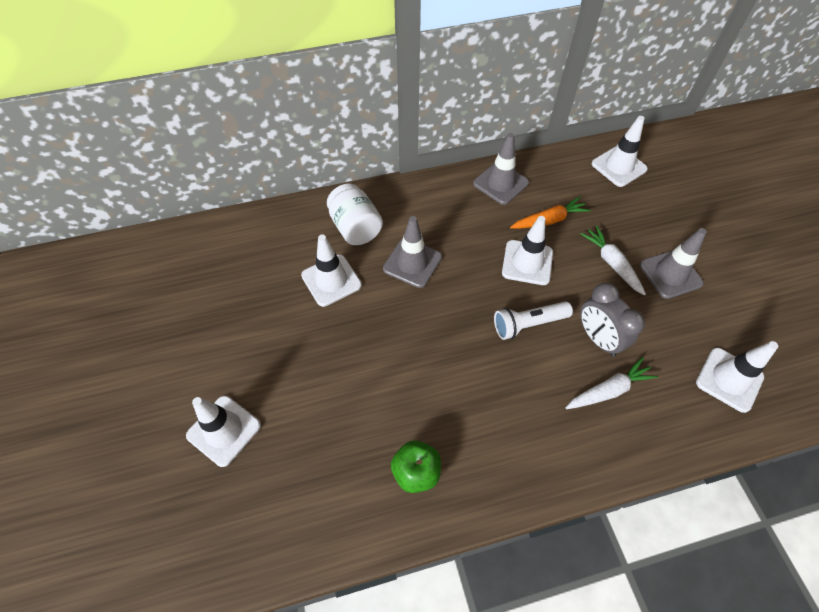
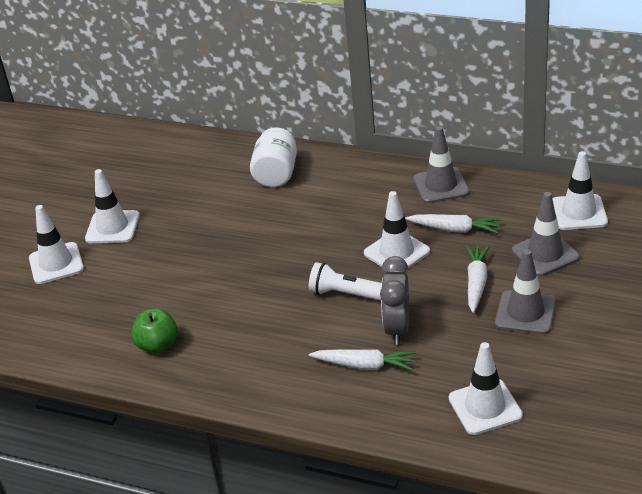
camera: 40 degrees right, 20 degrees down
white traffic cone [301,235,362,307] -> white traffic cone moved to [85,169,140,243]
grey traffic cone [383,216,442,288] -> grey traffic cone moved to [512,192,580,276]
orange carrot [510,196,591,229] -> white carrot [405,214,501,234]

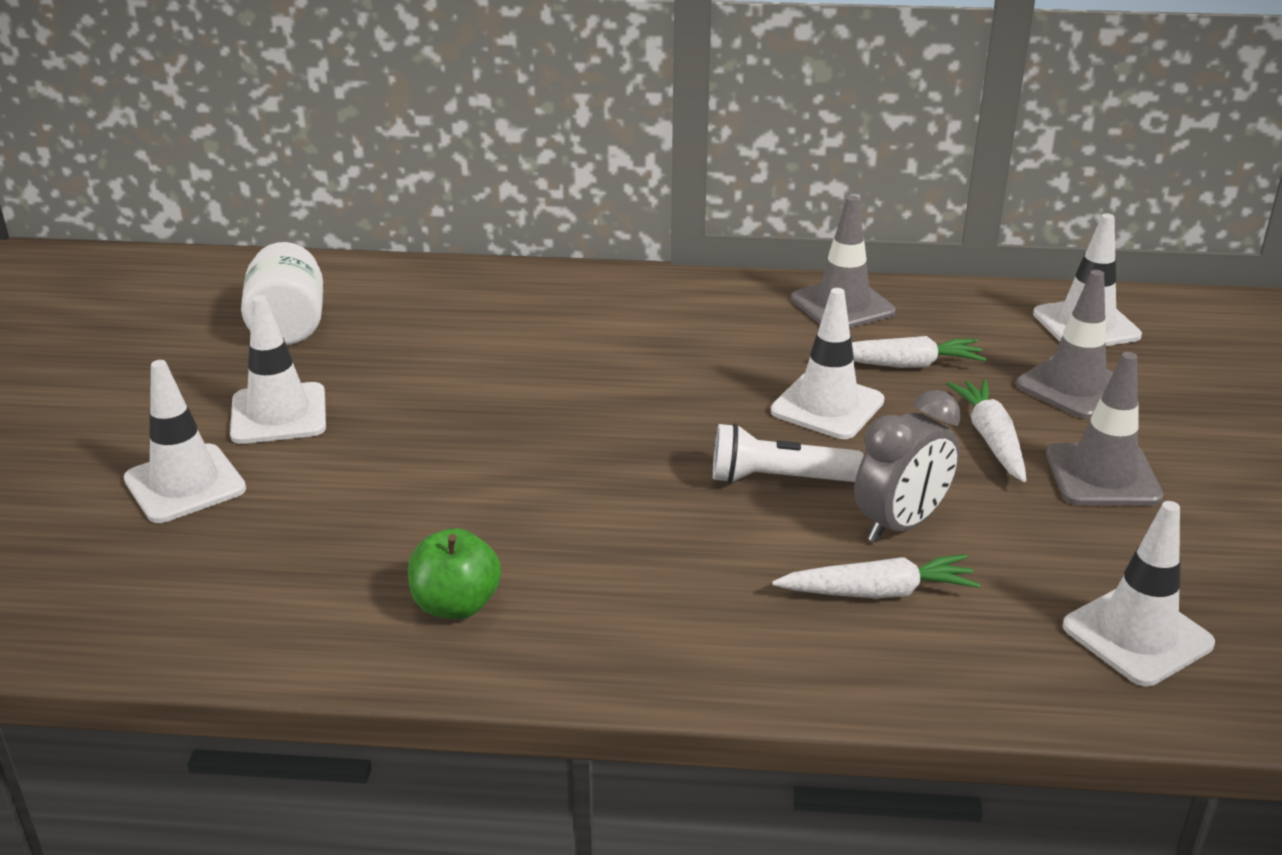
camera: 20 degrees left, 5 degrees down
white jar [250,128,297,187] -> white jar moved to [241,242,323,345]
grey clock [380,256,409,345] -> grey clock turned 120 degrees counterclockwise [854,390,961,542]

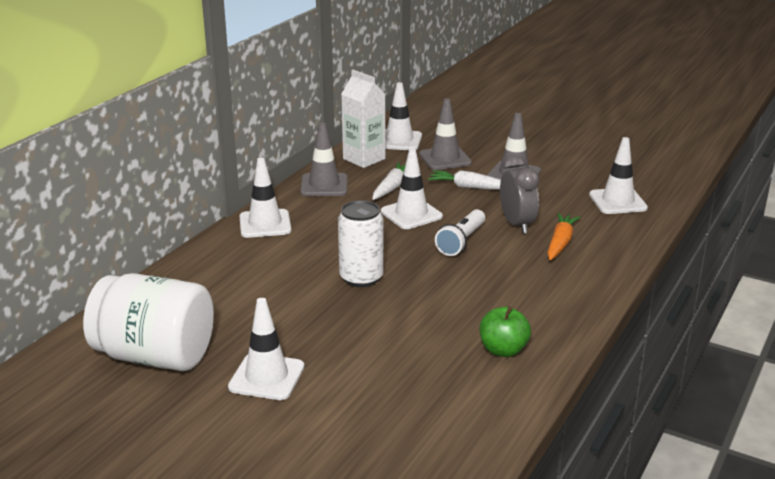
camera: 65 degrees left, 5 degrees down
white traffic cone [124,360,246,523] -> white traffic cone moved to [239,157,291,238]
white jar [241,242,323,345] -> white jar [83,273,214,371], size x1.54
white carrot [772,554,980,599] -> orange carrot [547,213,580,260]
none -> white can [338,200,384,287]
none -> white carton [341,70,386,168]

